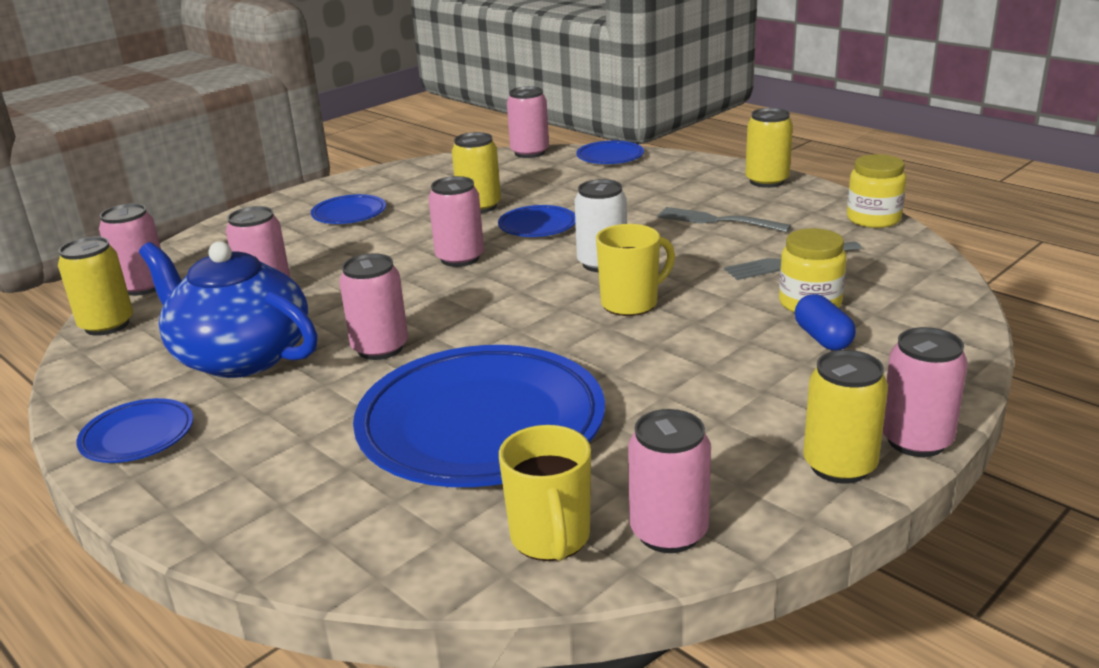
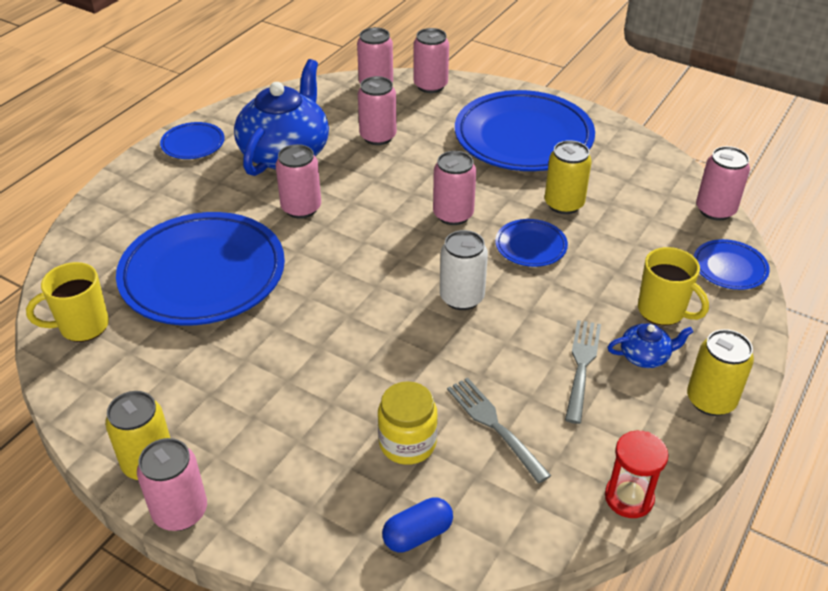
camera: 75 degrees right, 15 degrees up
yellow can [58,237,133,336] -> none
blue plate [311,194,386,224] -> blue plate [455,90,595,171], size x2.21
yellow mug [596,224,675,316] -> yellow mug moved to [638,247,709,326]
pink can [628,409,711,553] -> pink can moved to [414,28,449,93]
blue capsule [795,294,856,350] -> blue capsule moved to [382,497,453,553]
yellow jar [847,154,906,228] -> red hourglass [605,431,668,518]
none -> blue teapot [608,323,693,368]

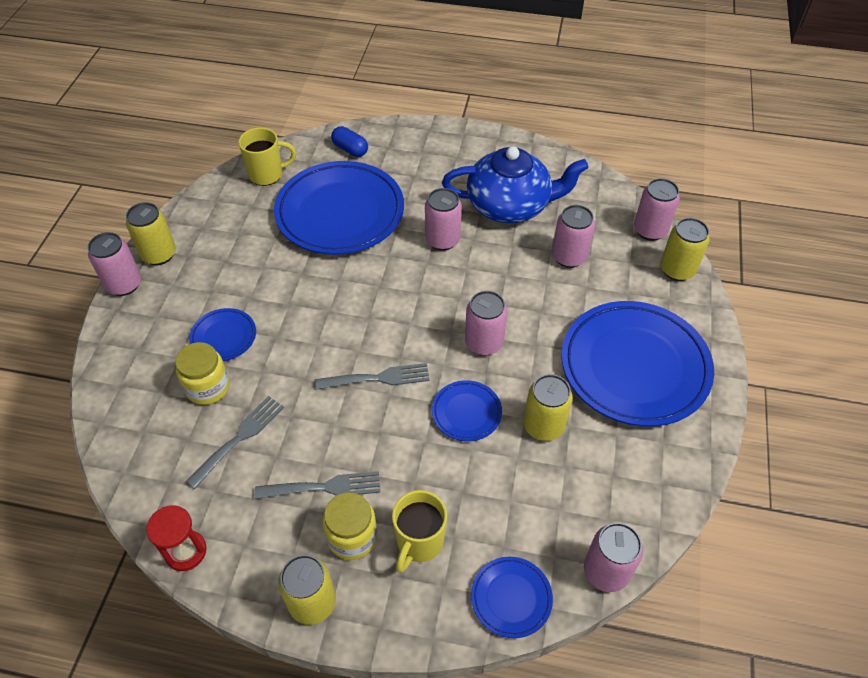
camera: 70 degrees right, 10 degrees up
yellow mug [26,262,109,342] -> yellow mug turned 120 degrees clockwise [238,127,296,186]
blue plate [160,122,225,159] -> blue plate moved to [190,308,256,361]
blue capsule [382,497,453,553] -> blue capsule moved to [331,126,368,157]
pink can [414,28,449,93] -> yellow can [660,218,710,281]
white can [440,230,488,310] -> grey fork [315,363,430,390]
blue teapot [608,323,693,368] -> yellow jar [322,492,377,560]

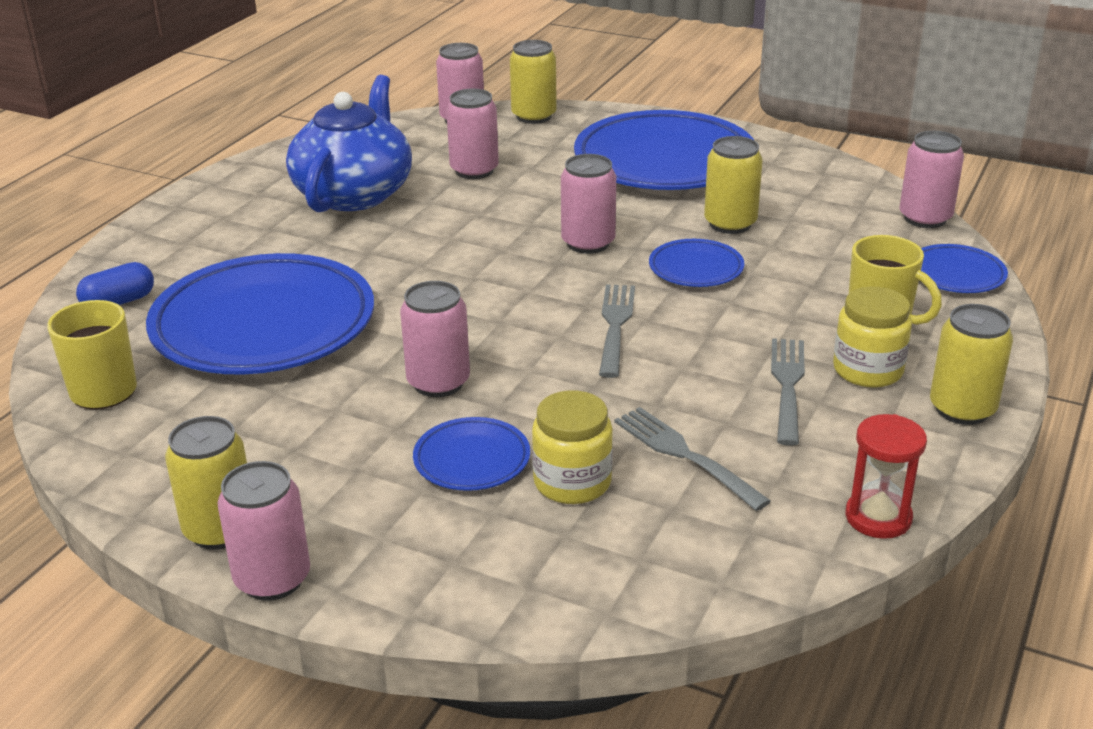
camera: 75 degrees left, 20 degrees down
pink can [425,188,462,251] -> pink can moved to [400,281,470,397]

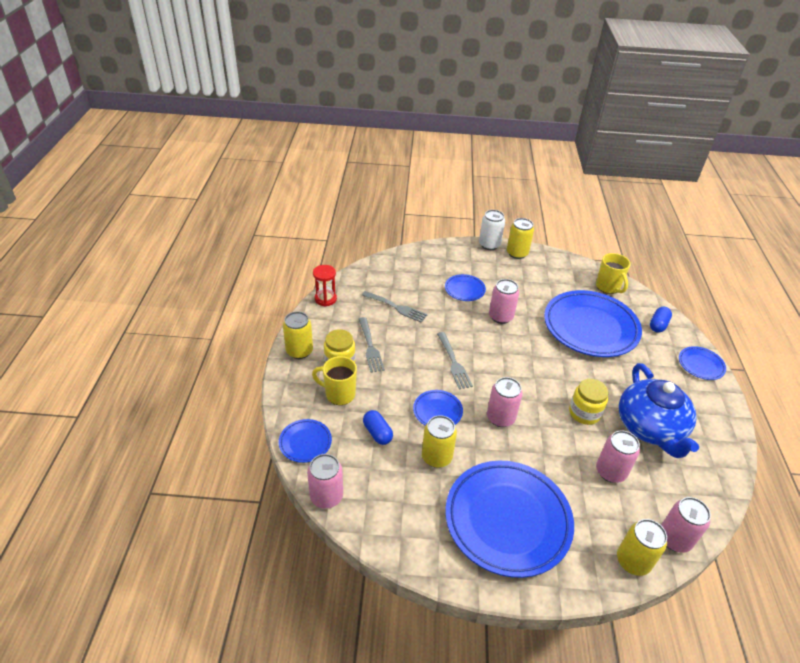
camera: 155 degrees right, 10 degrees up
pink can [217,461,310,601] -> white can [479,210,505,250]
yellow jar [532,390,613,504] -> yellow jar moved to [569,379,609,425]
none -> blue capsule [363,410,393,445]
none -> blue plate [679,346,726,380]

